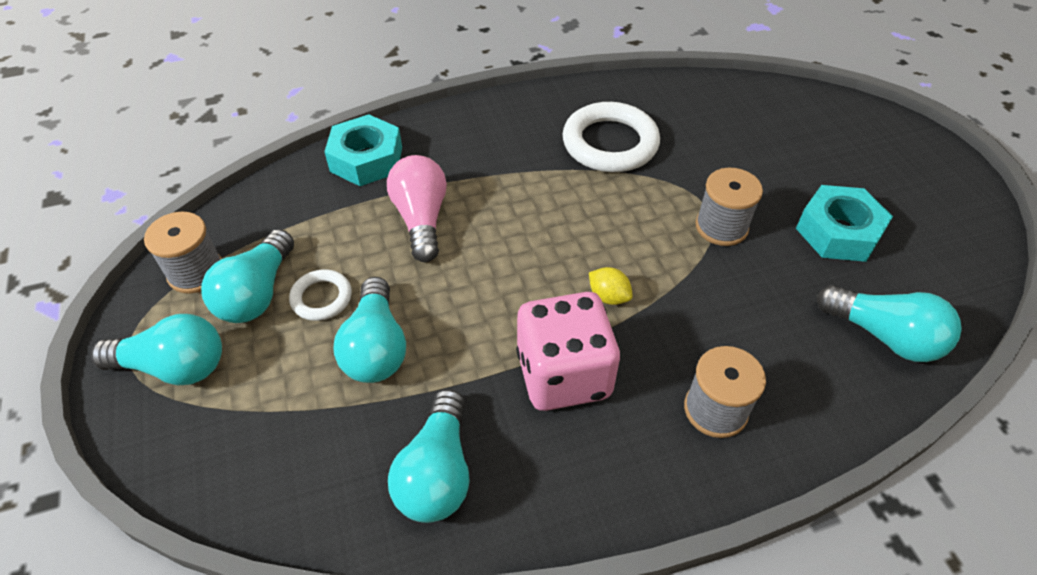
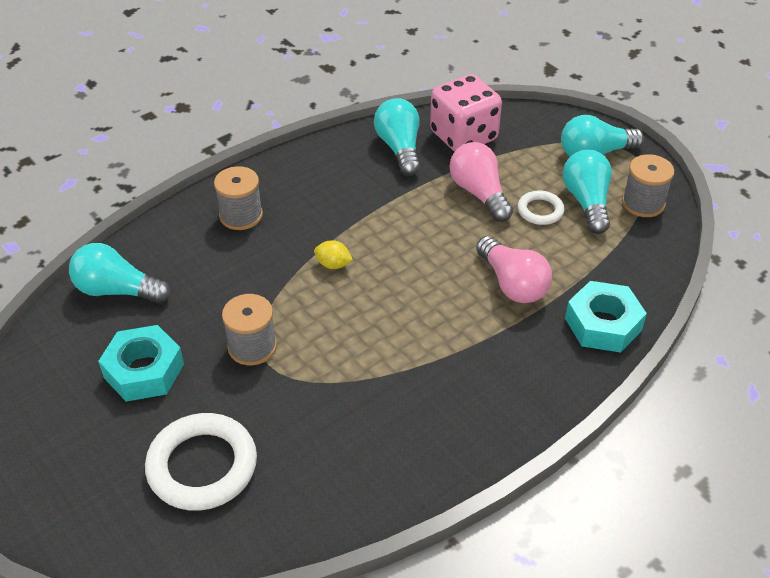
camera: 160 degrees right, 5 degrees down
turquoise light bulb [333,277,406,383] -> pink light bulb [450,142,513,222]
pink dice [516,292,620,411] -> pink dice moved to [430,74,502,152]
white ring [563,102,660,172] -> white ring moved to [145,413,257,511]

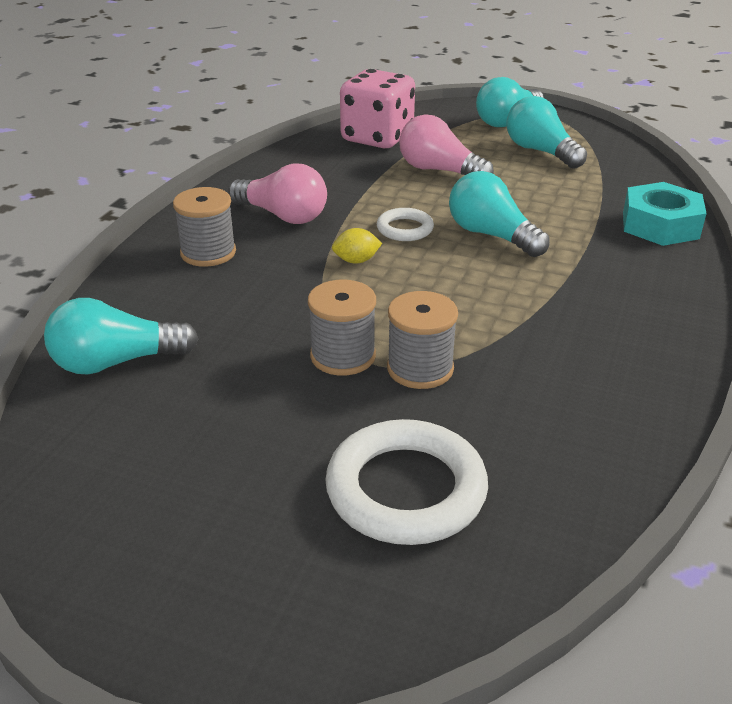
camera: 30 degrees left, 10 degrees down
turquoise nut [98,325,184,402] -> none
turquoise light bulb [374,98,420,176] -> turquoise light bulb moved to [449,171,550,257]
pink light bulb [476,236,552,303] -> pink light bulb moved to [228,163,327,224]
white ring [517,190,565,225] -> white ring moved to [377,208,434,241]
grey spool [622,154,674,217] -> grey spool moved to [387,291,458,389]

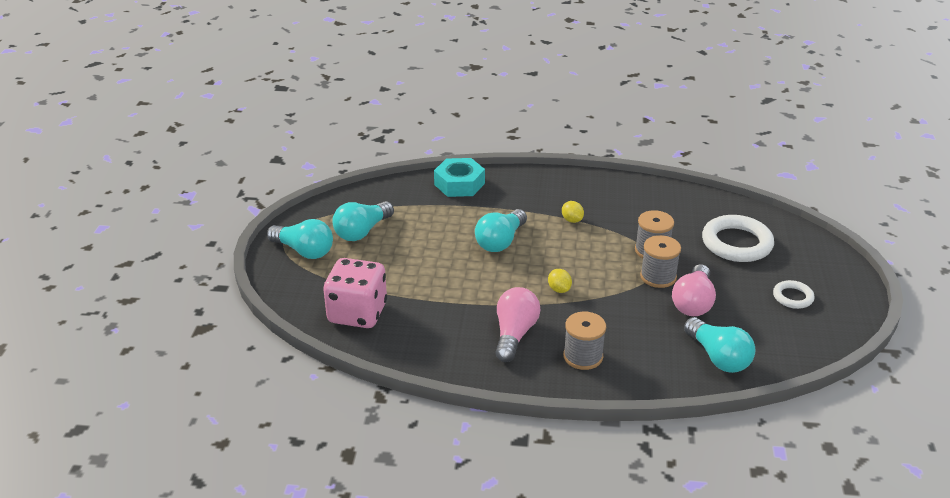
camera: 105 degrees left, 0 degrees up
white ring [377,208,434,241] -> white ring moved to [773,280,815,309]
pink light bulb [399,115,494,175] -> pink light bulb moved to [672,264,716,316]
none -> yellow lemon [562,201,584,223]

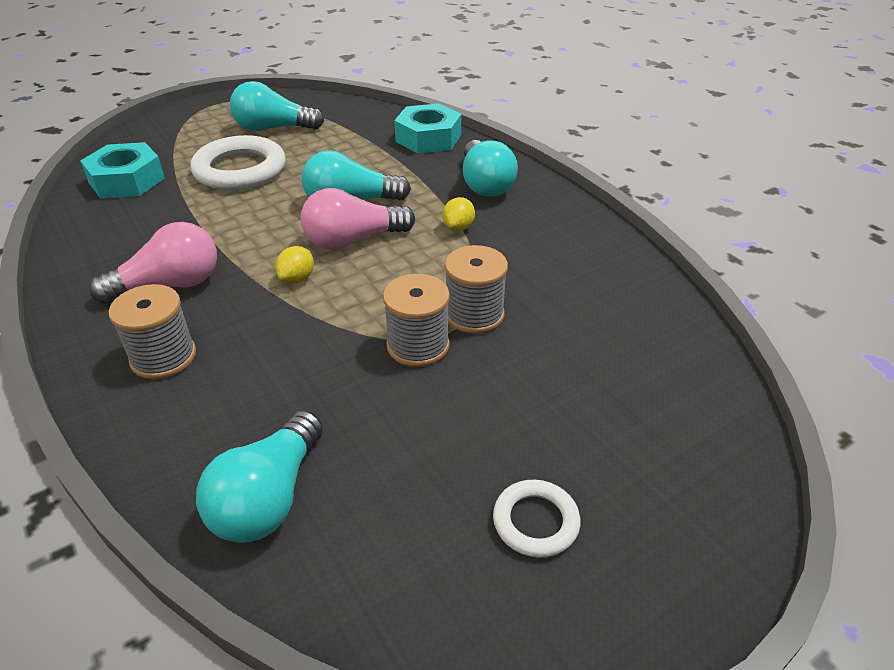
camera: 50 degrees right, 5 degrees up
turquoise light bulb [267,219,333,259] -> turquoise light bulb moved to [463,140,518,197]
pink dice [323,258,387,328] -> turquoise nut [80,142,165,199]
pink light bulb [672,264,716,316] -> pink light bulb moved to [301,188,415,250]
white ring [702,215,774,262] -> white ring moved to [190,135,286,190]

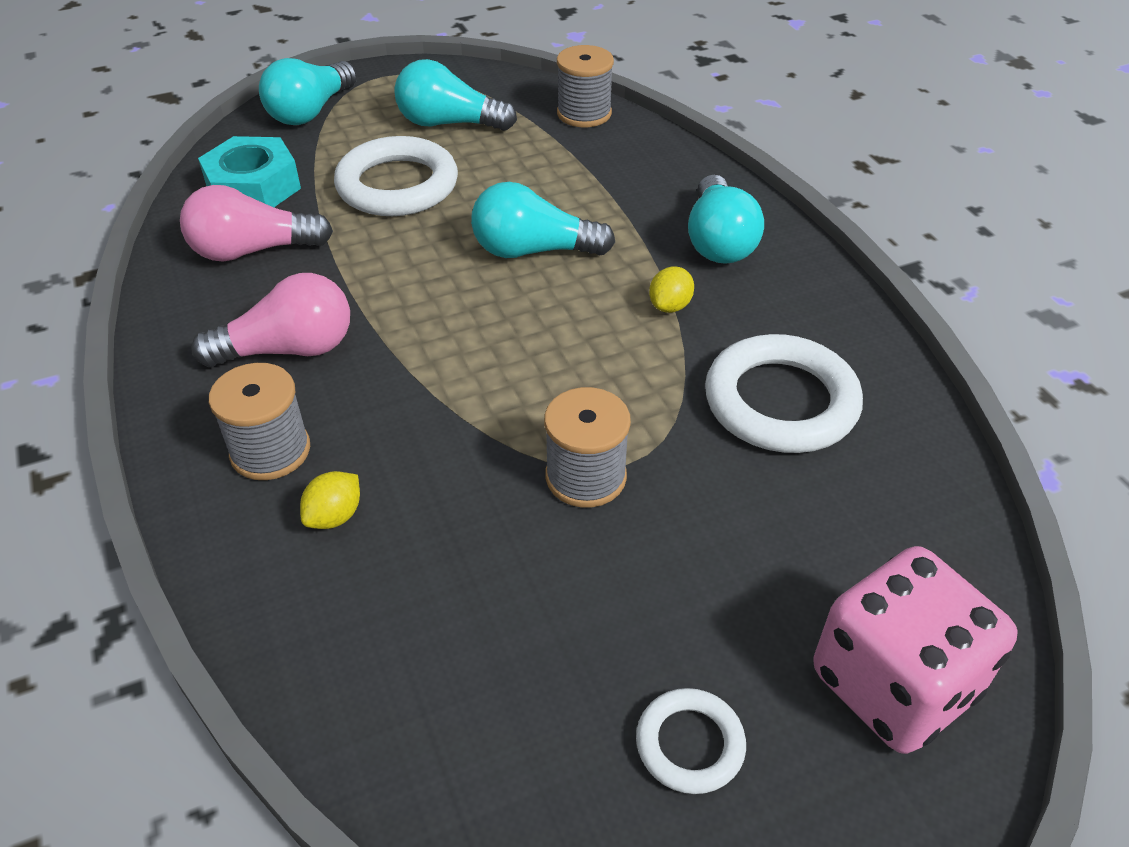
camera: 10 degrees right, 5 degrees up
turquoise light bulb [196,410,323,543] -> turquoise light bulb moved to [259,58,357,125]
yellow lemon [275,246,314,284] -> yellow lemon moved to [300,471,360,529]
pink light bulb [301,188,415,250] -> pink light bulb moved to [180,185,333,262]
turquoise nut [394,103,461,154] -> none
grey spool [445,245,508,334] -> grey spool moved to [557,45,614,127]
none -> white ring [705,334,863,453]
none -> pink dice [813,546,1017,754]

